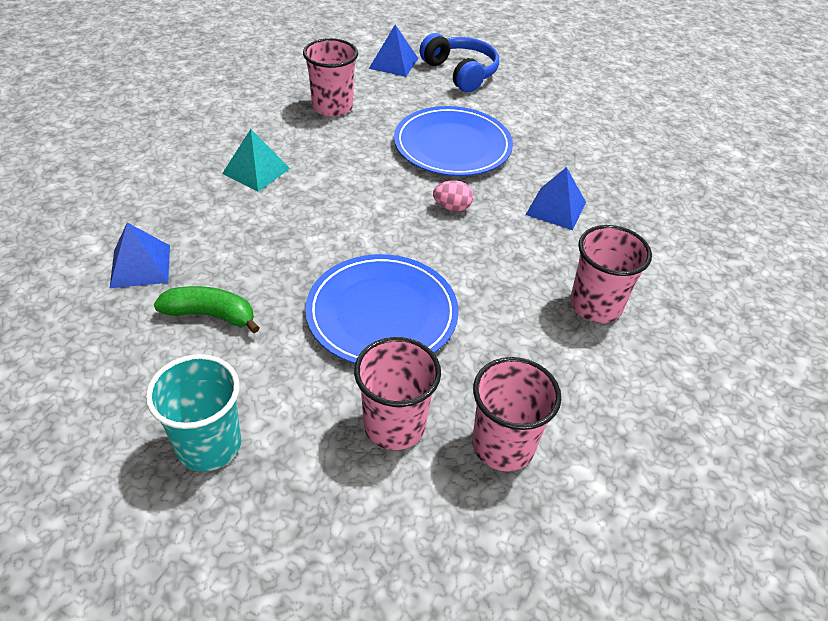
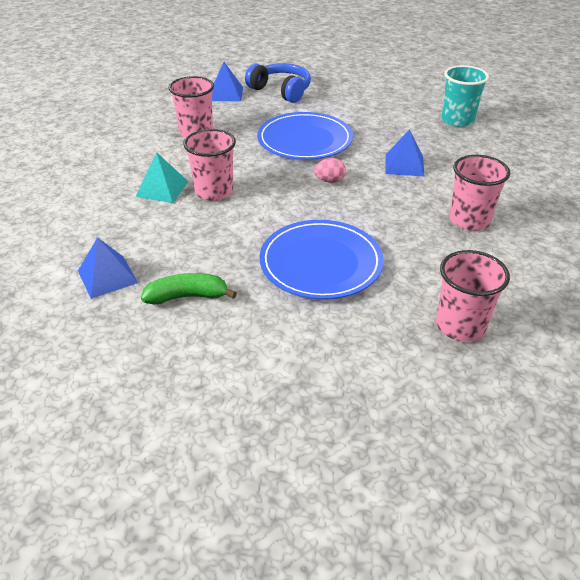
camera: 15 degrees left, 5 degrees down
turquoise cup [146,354,241,472] -> turquoise cup moved to [442,65,489,127]
pink cup [354,337,441,450] -> pink cup moved to [183,129,236,201]

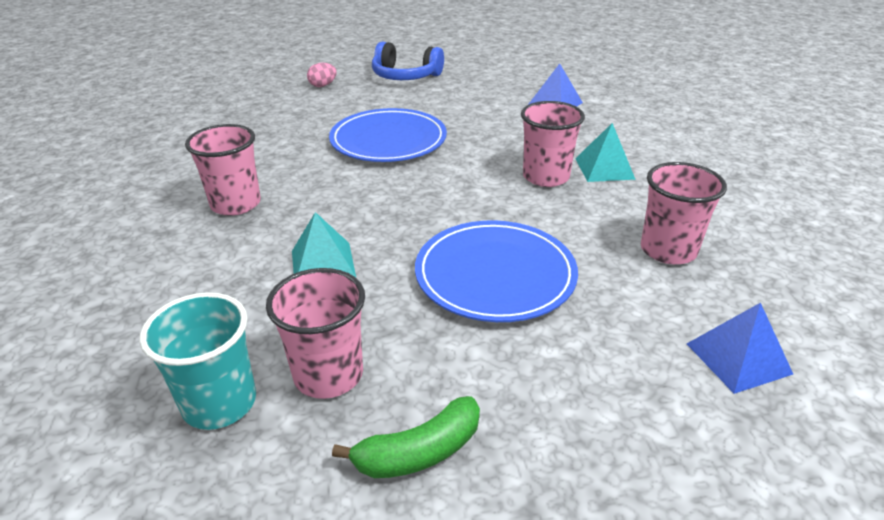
camera: 160 degrees right, 5 degrees down
green banana [141,273,237,304] -> green banana moved to [332,396,480,478]
blue headphones [245,63,311,103] -> blue headphones moved to [372,42,444,80]
pink egg [314,158,346,183] -> pink egg moved to [307,63,337,87]
blue pyramid [385,129,425,177] -> turquoise pyramid [292,212,356,277]
pink cup [436,250,510,342] -> pink cup moved to [266,268,365,399]

